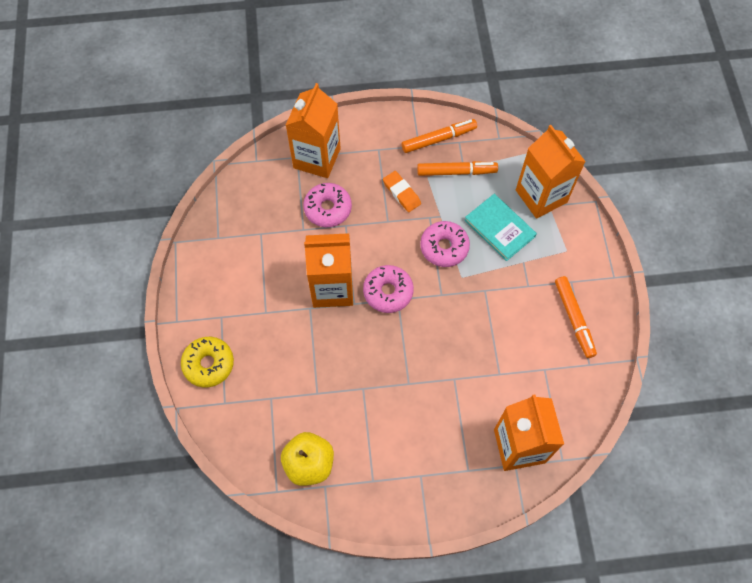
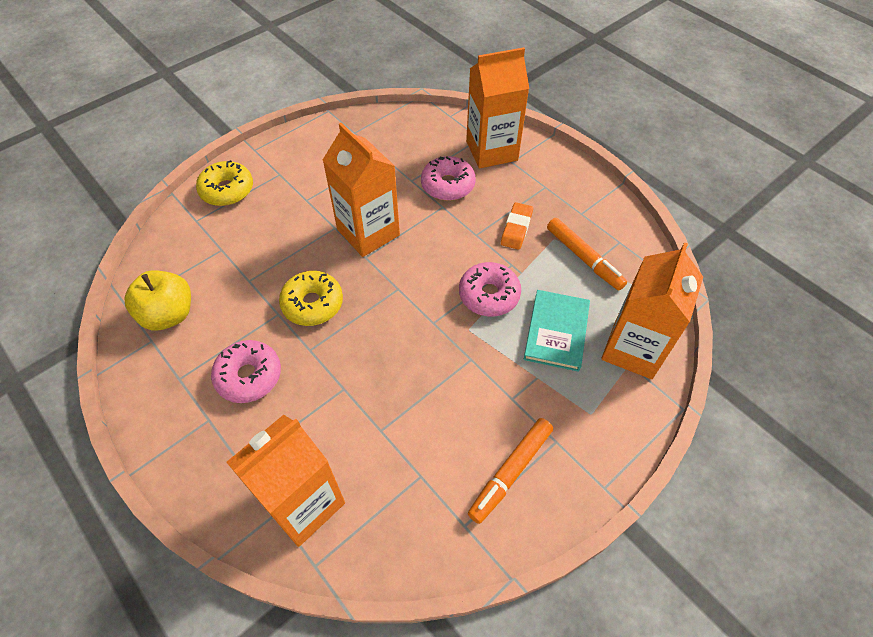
camera: 55 degrees right, 10 degrees down
pink donut [363,265,414,313] -> pink donut moved to [211,340,281,403]
orange marker [402,119,477,153] -> none
none -> yellow donut [279,271,343,326]

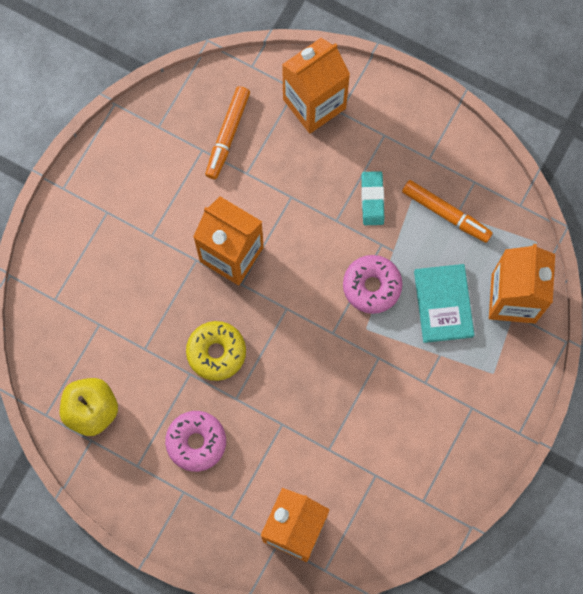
camera: 20 degrees left, 20 degrees up
yellow donut [196,160,253,206] -> none
pink donut [421,156,476,201] -> none
orange marker [468,418,553,524] -> orange marker moved to [205,86,250,179]
orange eraser [501,202,533,250] -> turquoise eraser [361,171,384,225]

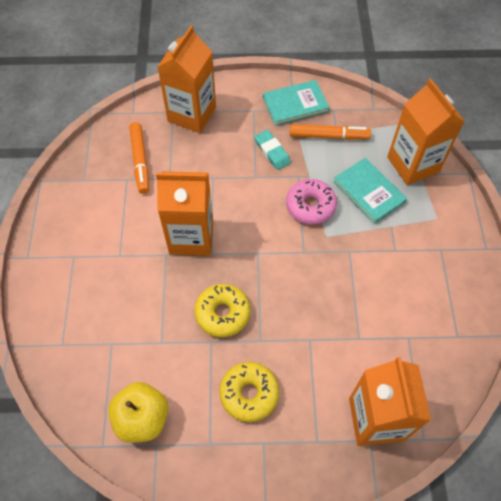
camera: 30 degrees left, 15 degrees down
pink donut [165,411,226,472] -> yellow donut [219,362,279,422]
none -> turquoise book [263,80,330,126]

